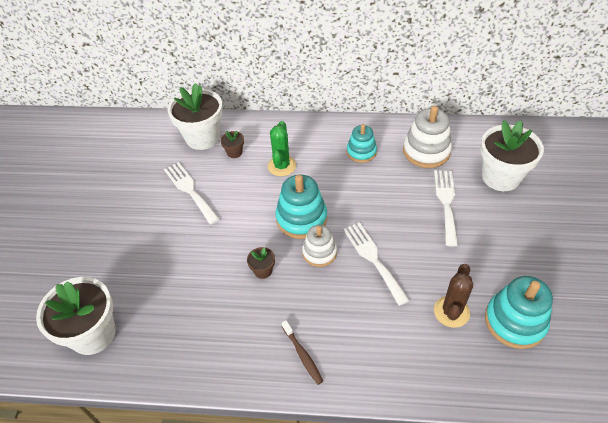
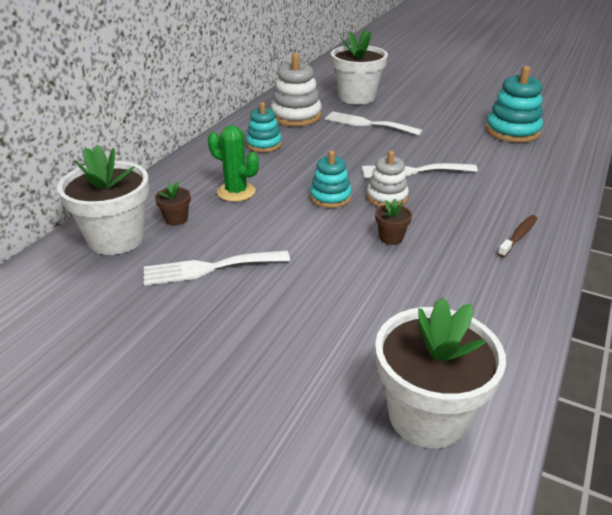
camera: 70 degrees left, 15 degrees down
turquoise stacking toy [275,175,327,239] -> turquoise stacking toy [310,151,351,208], size x0.64
brown toothbrush [282,320,323,385] -> brown toothbrush turned 45 degrees counterclockwise [498,215,537,257]
brown cactus [434,264,473,328] -> none

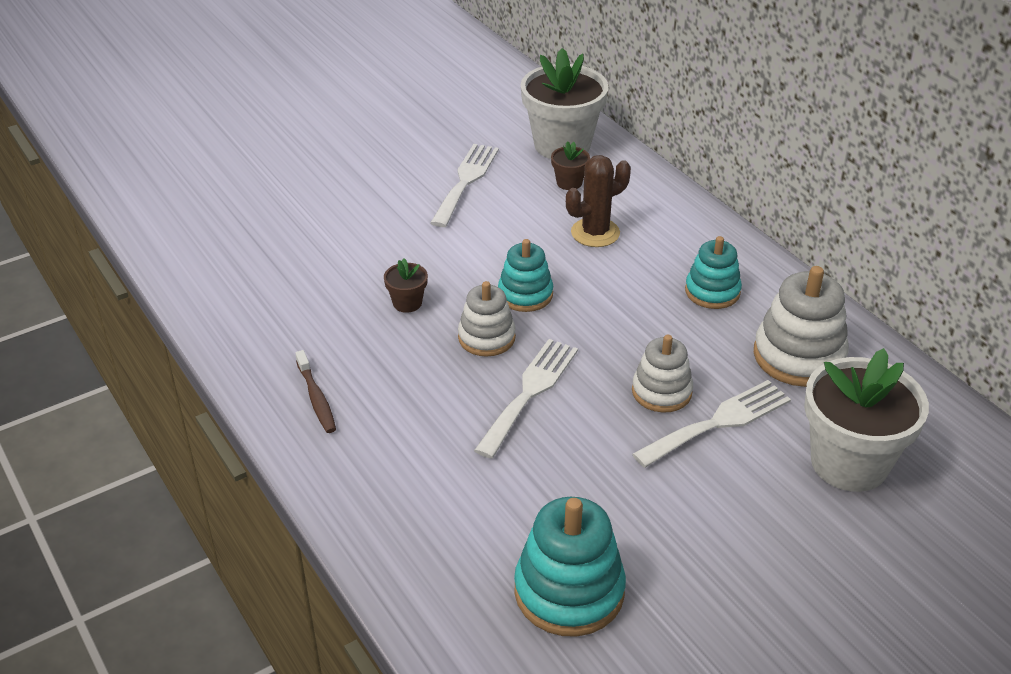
camera: 120 degrees right, 5 degrees up
green cactus [208,125,259,202] -> brown cactus [566,155,631,247]
white flower pot [375,297,506,448] -> none
none -> white stacking toy [632,335,693,413]

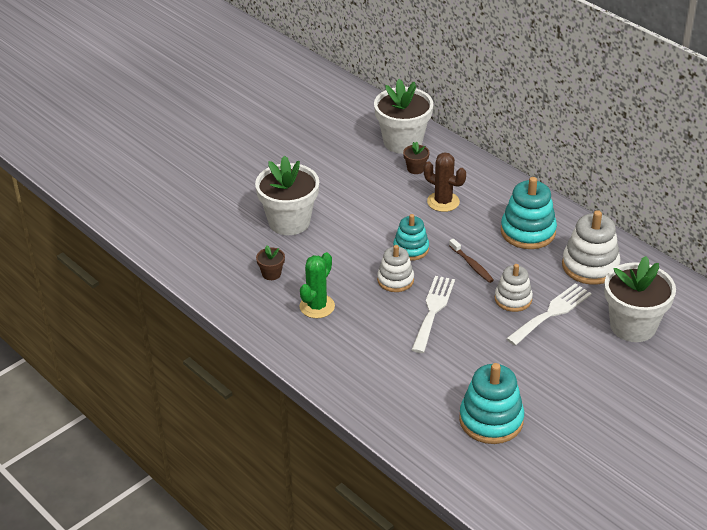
camera: 10 degrees left, 0 degrees up
brown toothbrush [295,350,336,433] -> brown toothbrush moved to [449,239,494,283]
brown flower pot [384,258,428,313] -> brown flower pot moved to [256,245,285,280]
white fork [430,144,499,227] -> none
brown cactus [566,155,631,247] -> brown cactus turned 75 degrees clockwise [423,152,466,212]
turquoise stacking toy [685,236,742,309] -> turquoise stacking toy [501,177,557,249], size x1.56
none -> white flower pot [255,155,319,235]
none -> green cactus [300,252,335,318]

